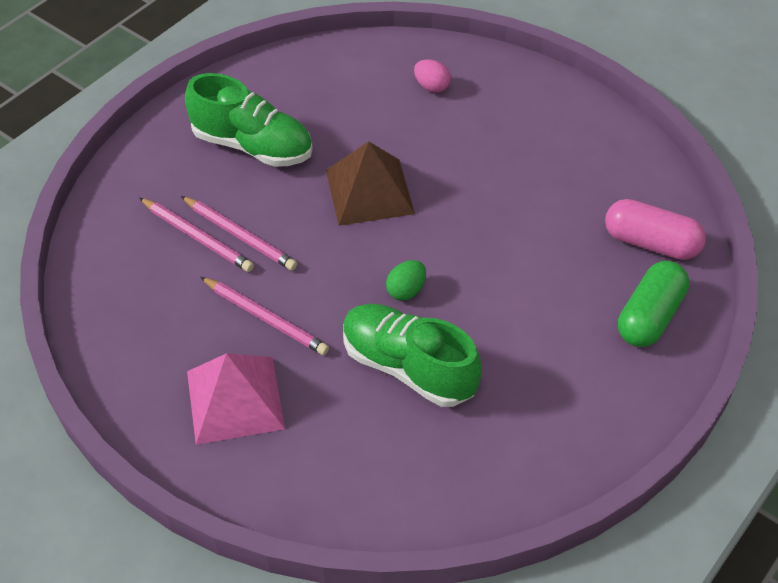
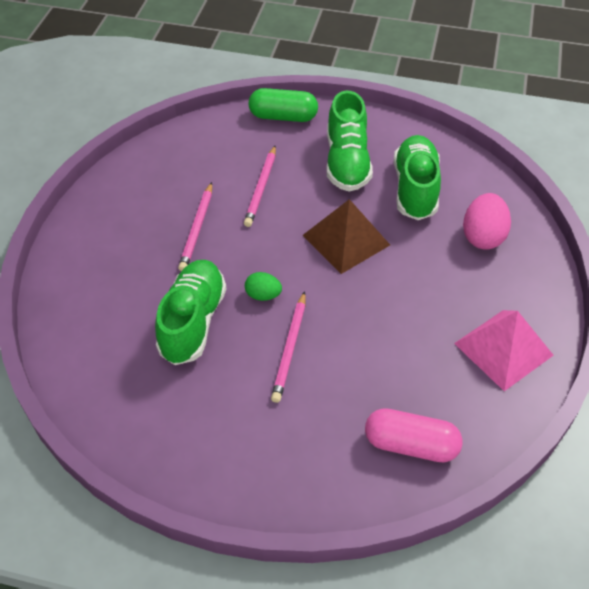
camera: 65 degrees right, 0 degrees up
pink pencil [139,198,254,272] -> pink pencil moved to [271,291,306,403]
pink pyramid [187,353,285,445] -> pink pyramid moved to [454,310,554,391]
pink egg [414,59,451,93] -> pink egg [463,193,511,250], size x1.71
pink capsule [605,199,706,260] -> pink capsule turned 75 degrees counterclockwise [365,408,463,462]
green capsule [618,261,689,347] -> green capsule moved to [249,88,318,122]
none -> green shoe [394,135,441,220]

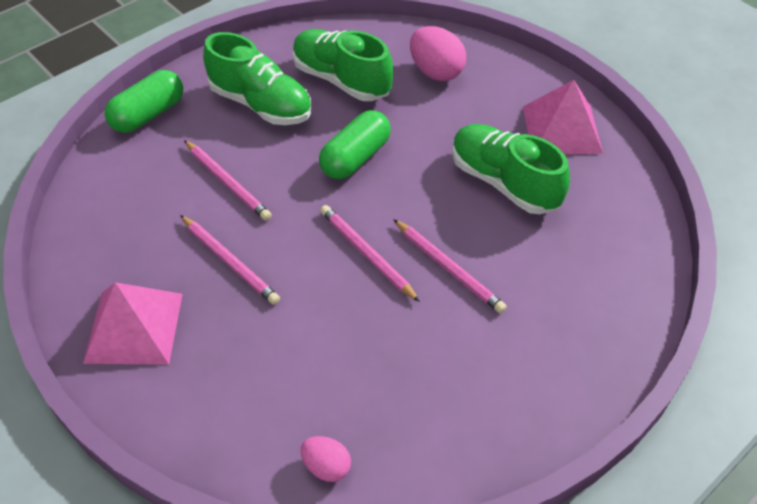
camera: 55 degrees left, 0 degrees up
green shoe [155,260,226,365] -> green shoe moved to [452,124,570,214]
green egg [245,272,282,301] -> pink pencil [320,205,420,302]
brown pyramid [303,199,390,274] -> green capsule [319,110,391,179]
pink capsule [365,408,463,462] -> none
none -> pink pyramid [83,282,182,365]
none -> pink egg [301,436,351,482]

